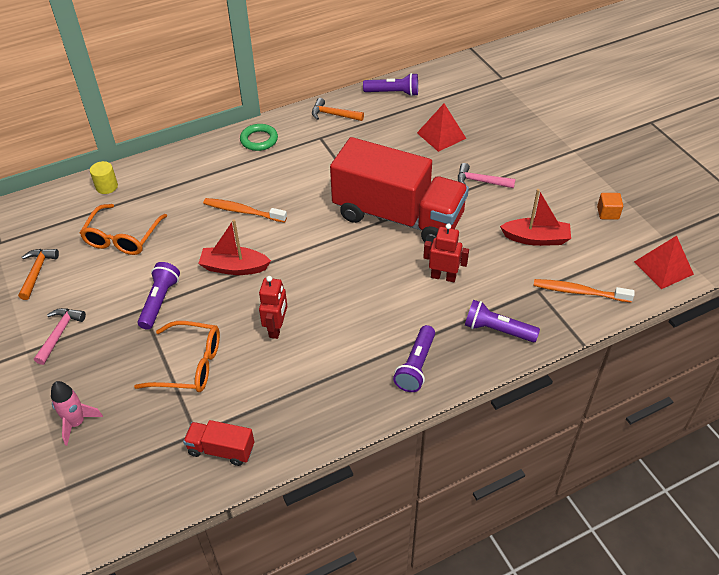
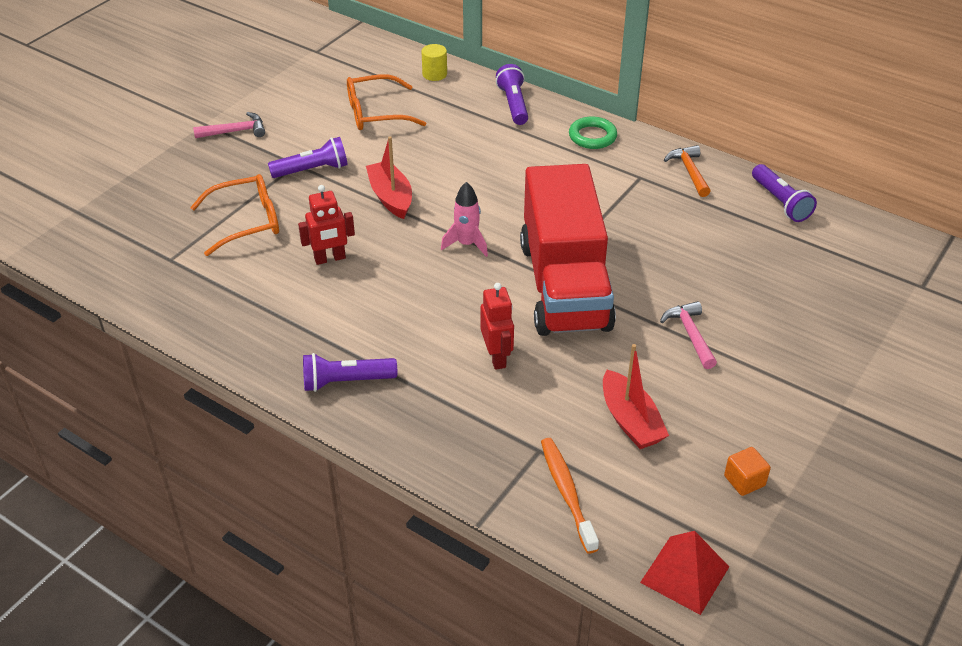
camera: 60 degrees right, 5 degrees down
orange hammer [18,249,59,300] -> none
pink rocket [51,381,103,446] -> pink rocket moved to [441,182,488,257]
orange glasses [134,321,220,392] -> orange glasses turned 90 degrees counterclockwise [190,174,279,256]
red truck [183,420,254,466] -> none
orange toothbrush [203,198,287,223] -> none
red pyramid [417,104,467,152] -> none
purple flashlight [465,300,540,342] -> purple flashlight moved to [496,64,528,125]

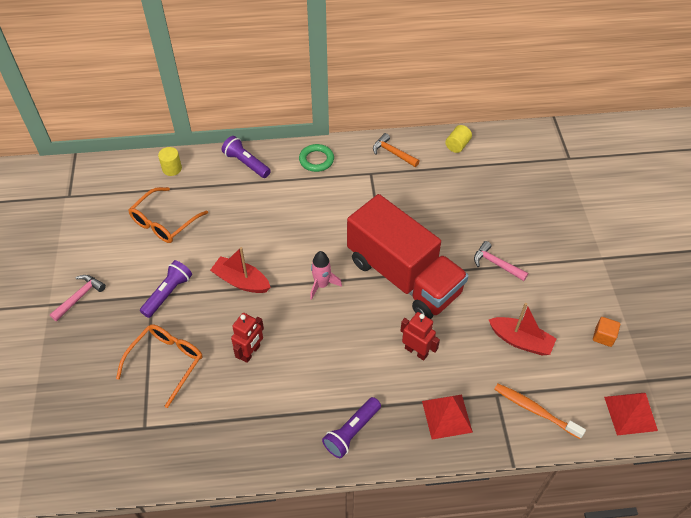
camera: 40 degrees left, 10 degrees up
purple flashlight [752,164,817,222] -> yellow cylinder [445,125,472,153]
none -> red pyramid [422,395,473,439]

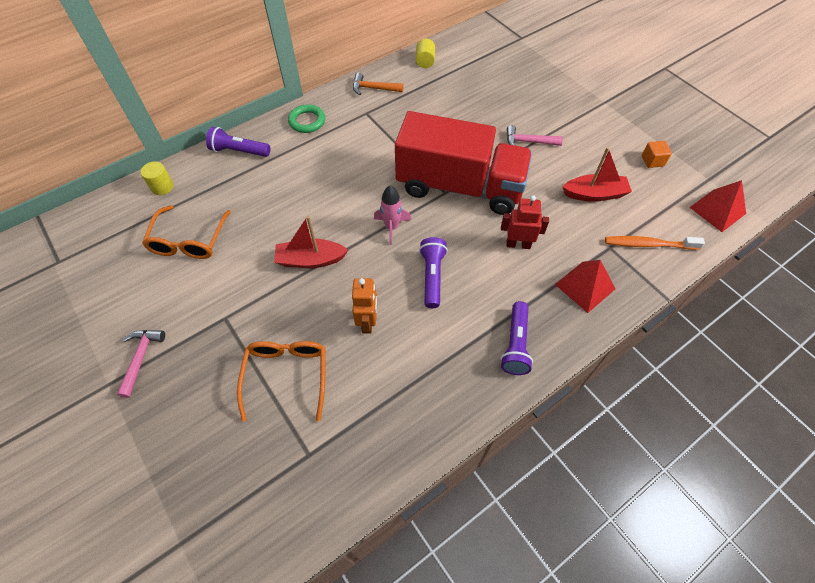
camera: 30 degrees left, 5 degrees up
purple flashlight [140,260,192,318] -> purple flashlight moved to [419,237,448,308]
red robot [231,313,264,363] -> orange robot [352,278,377,333]

